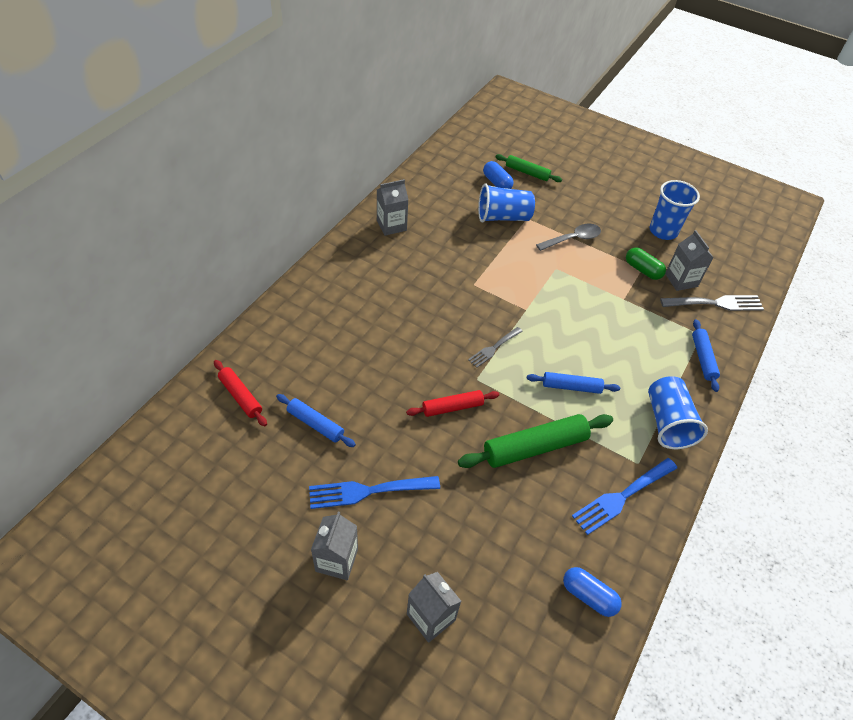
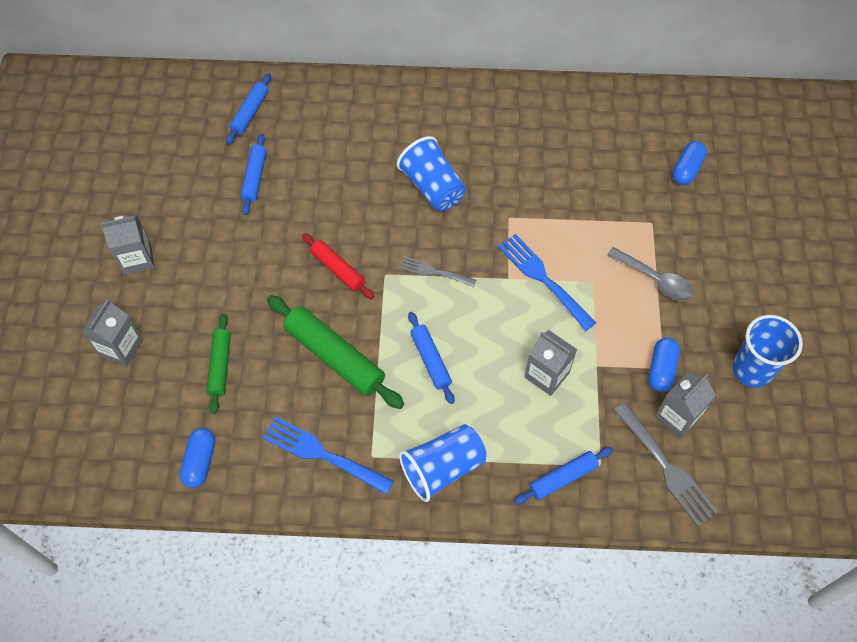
camera: 65 degrees right, 10 degrees up
red rolling pin [214,360,267,427] -> blue rolling pin [226,73,271,145]
blue fork [309,476,440,509] -> blue fork moved to [498,234,596,331]
grey carton [377,179,408,236] -> grey carton moved to [524,330,577,396]
blue cup [478,184,535,223] -> blue cup moved to [397,136,466,211]
green rolling pin [495,154,562,182] -> green rolling pin moved to [207,314,231,414]
green capsule [626,247,666,280] -> blue capsule [648,337,680,392]

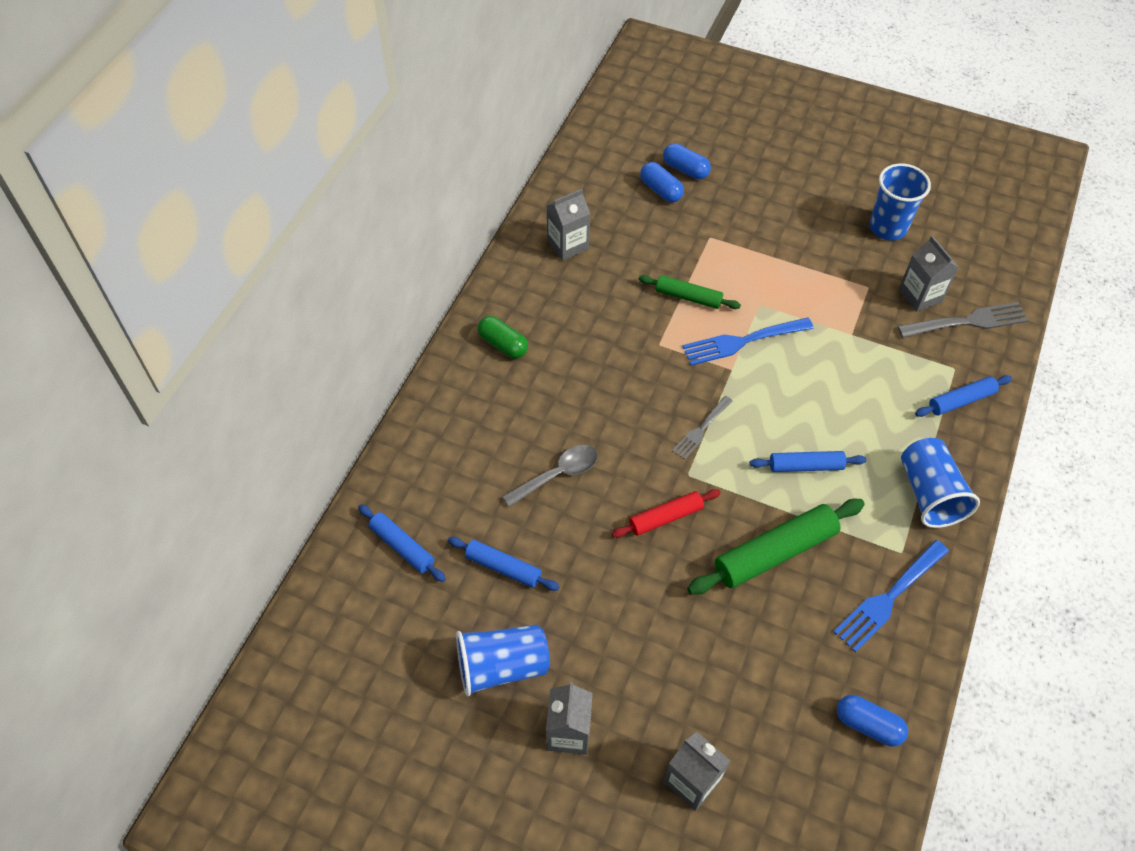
camera: 70 degrees left, 5 degrees down
green rolling pin [207,314,231,414] -> green rolling pin moved to [639,275,741,309]
blue cup [397,136,466,211] -> blue cup moved to [456,625,550,696]
blue rolling pin [514,447,613,504] -> blue rolling pin turned 75 degrees clockwise [915,375,1012,417]
grey carton [524,330,577,396] -> grey carton moved to [547,189,590,261]
grey spoon [607,247,693,301] -> grey spoon moved to [502,445,598,507]
blue capsule [648,337,680,392] -> blue capsule moved to [663,143,711,179]
none -> green capsule [477,316,528,358]

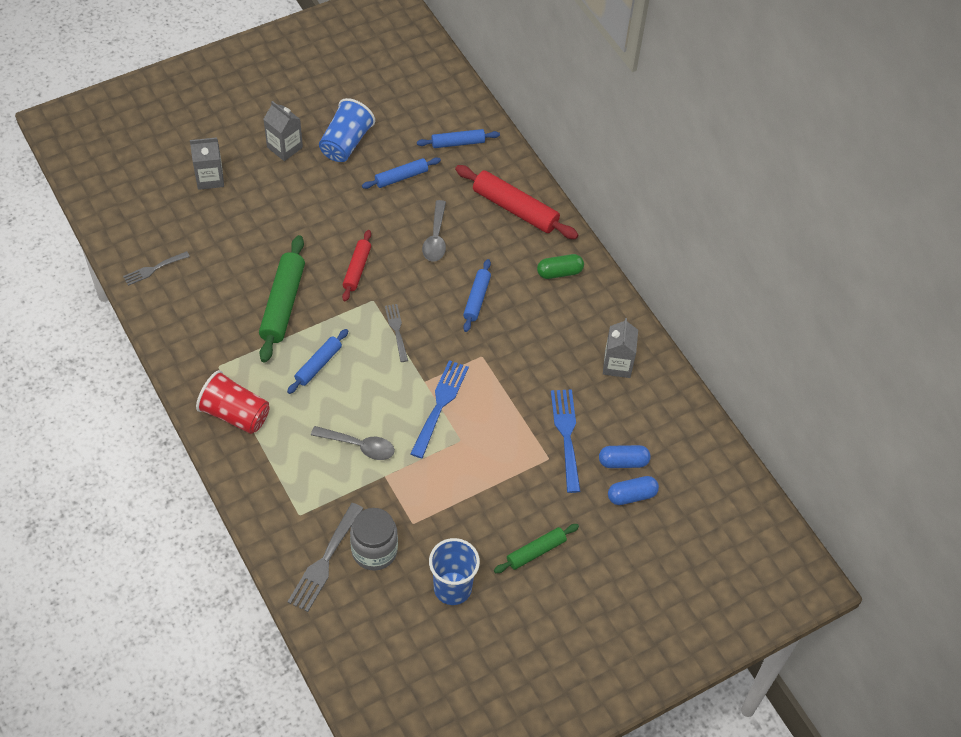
camera: 125 degrees right, 0 degrees up
green rolling pin [639,275,741,309] -> green rolling pin moved to [494,524,579,573]
blue fork [833,540,949,652] -> blue fork moved to [551,390,581,493]
blue capsule [837,695,908,746] -> grey fork [123,251,190,286]
grey carton [899,235,959,312] -> grey jar [350,508,398,571]
blue cup [901,438,980,528] -> red cup [196,370,269,434]
blue rolling pin [915,375,1012,417] -> blue rolling pin moved to [463,259,491,332]
none -> grey spoon [311,426,395,460]
none -> red rolling pin [455,165,578,239]

